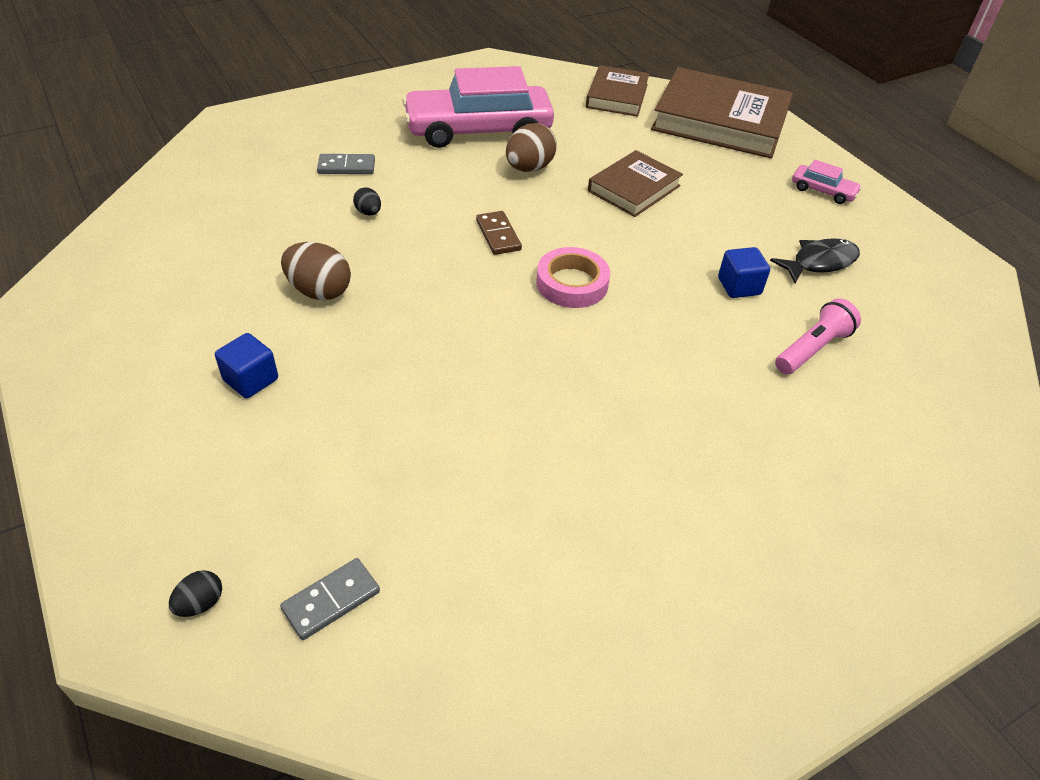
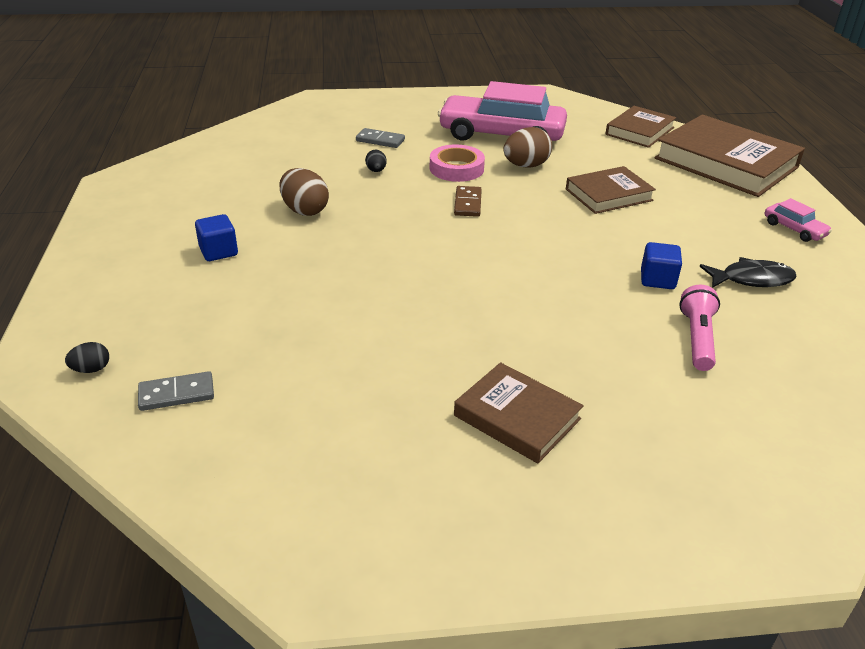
camera: 25 degrees right, 10 degrees down
pink tape [536,247,610,308] -> pink tape moved to [430,144,485,182]
pink flashlight [775,298,861,374] -> pink flashlight turned 60 degrees counterclockwise [679,285,720,371]
none -> brown book [454,362,584,463]

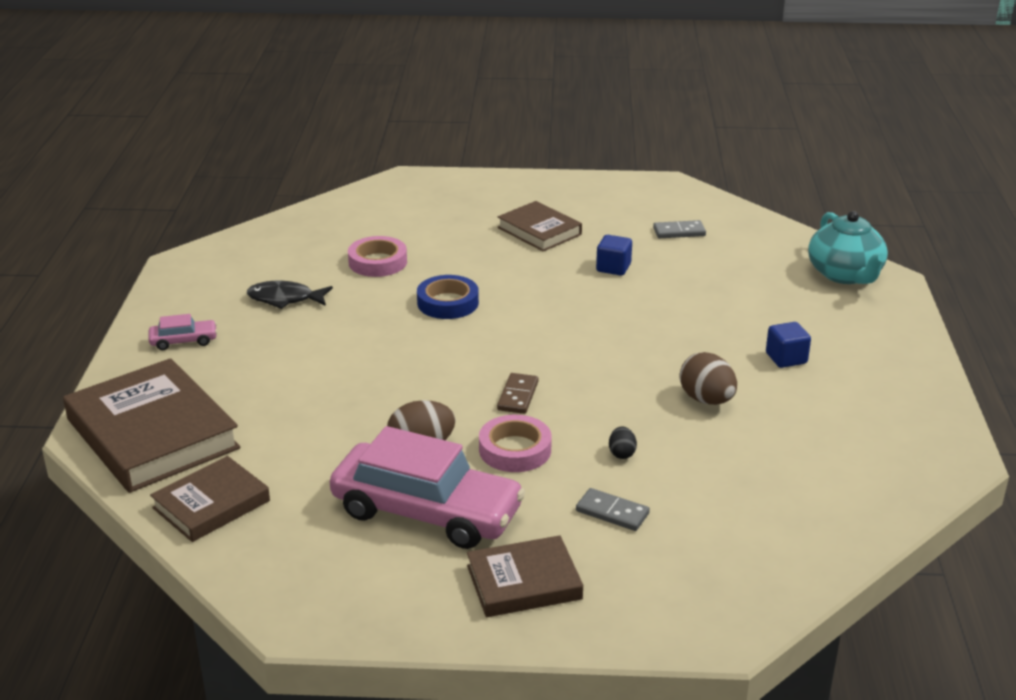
camera: 170 degrees left, 5 degrees down
black egg [65,342,109,373] -> turquoise teapot [808,211,888,284]
grey domino [138,371,214,411] -> grey domino moved to [653,220,706,238]
brown book [566,166,656,214] -> brown book moved to [467,535,583,617]
blue cube [641,242,682,289] -> blue cube moved to [596,235,632,276]
pink flashlight [679,285,720,371] -> pink tape [348,236,407,277]
pink car [765,198,832,242] -> pink car turned 105 degrees clockwise [148,314,217,350]
none -> blue tape [417,275,479,319]

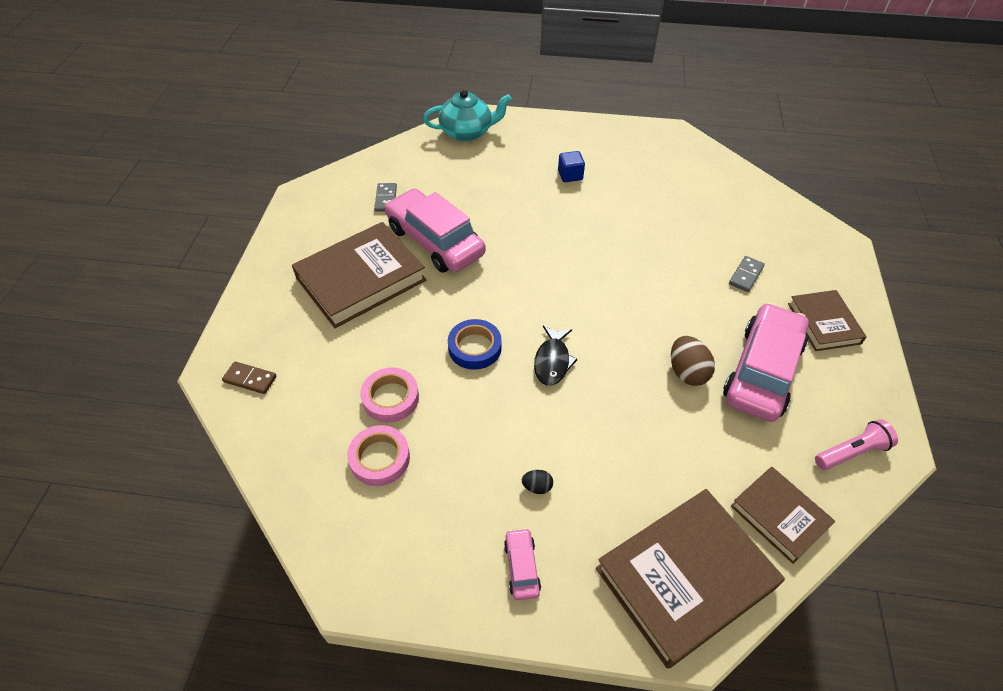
camera: 85 degrees left, 20 degrees up
black fish [247,281,333,309] -> black fish moved to [534,325,578,386]
pink tape [479,415,552,472] -> pink tape moved to [347,425,410,486]
brown domino [497,373,539,414] -> brown domino moved to [222,362,277,394]
brown book [498,201,582,252] -> brown book [292,222,426,328], size x1.75
blue cube [596,235,632,276] -> pink car [385,188,486,272]
black egg [609,427,637,459] -> black egg moved to [522,470,553,494]
brown egg [680,352,737,405] -> none
none -> pink flashlight [815,419,898,470]

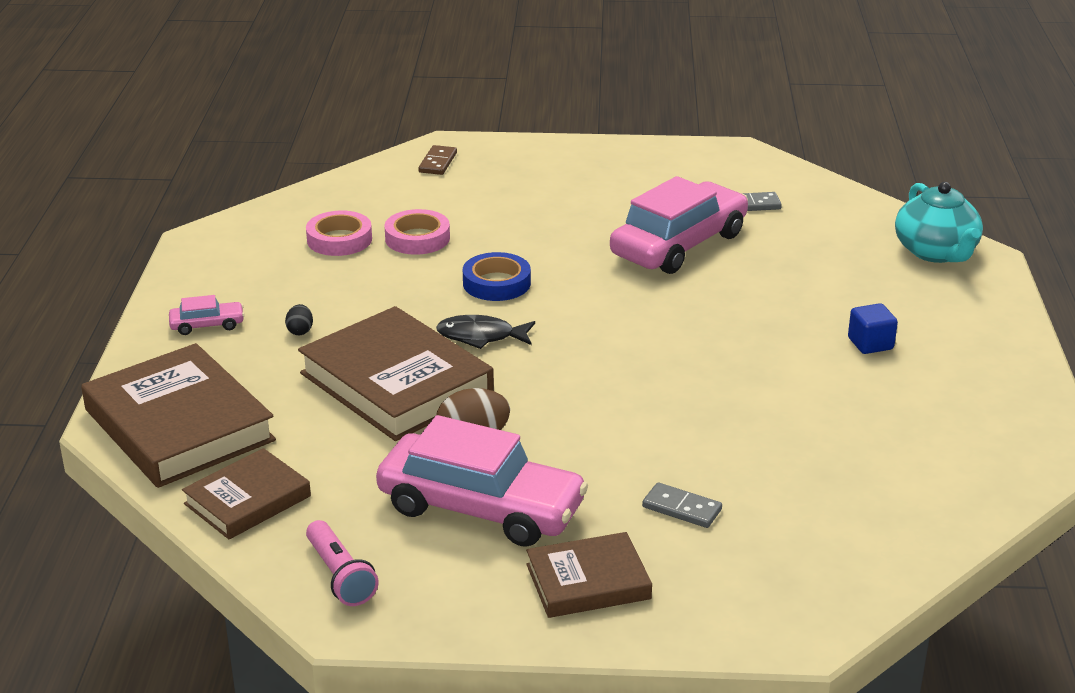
camera: 85 degrees right, 20 degrees down
brown book [292,222,426,328] -> brown book moved to [298,306,494,441]

